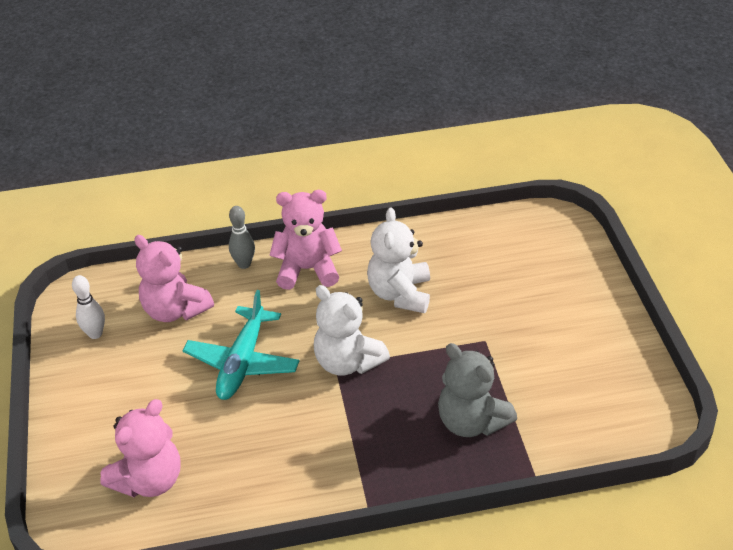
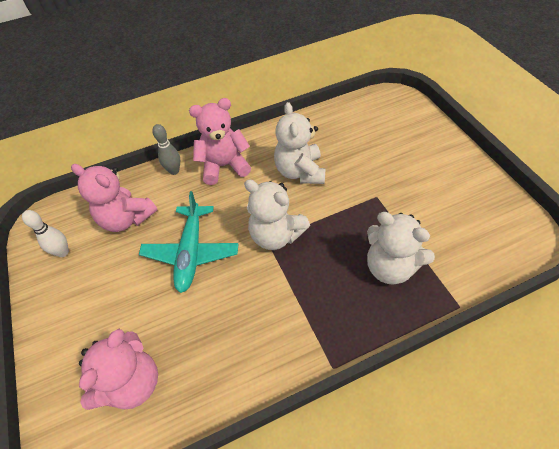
camera: 10 degrees left, 10 degrees up
grey teddy bear [438,343,517,437] -> white teddy bear [367,212,435,285]

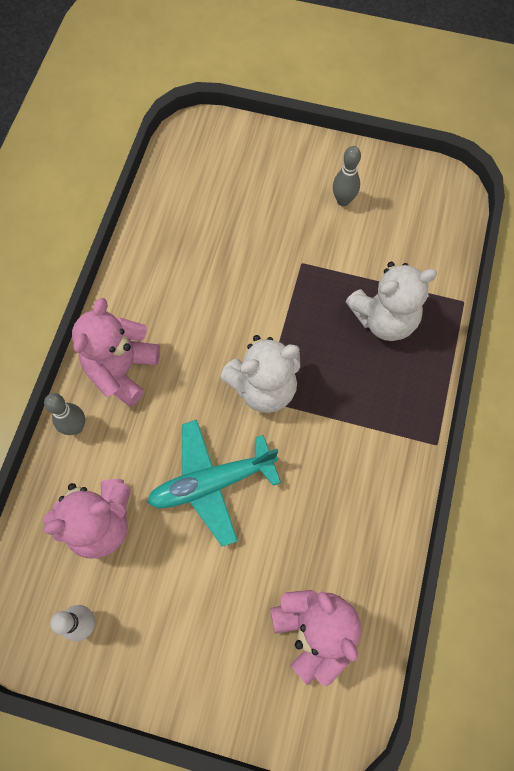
camera: 55 degrees left, 15 degrees up
turquoise plane [139,191,238,293] -> turquoise plane turned 120 degrees clockwise [147,420,281,547]
white teddy bear [274,102,326,184] -> none
none -> grey bowling pin [333,146,361,206]

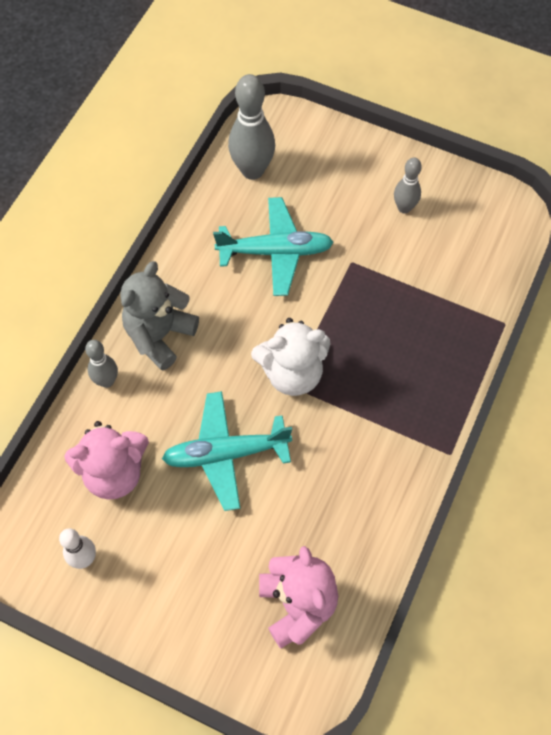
camera: 10 degrees right, 5 degrees down
pink teddy bear [72,298,160,407] -> grey teddy bear [120,261,199,371]
white teddy bear [345,262,437,341] -> none
none -> turquoise plane [213,197,334,296]
none -> grey bowling pin [228,74,275,180]

